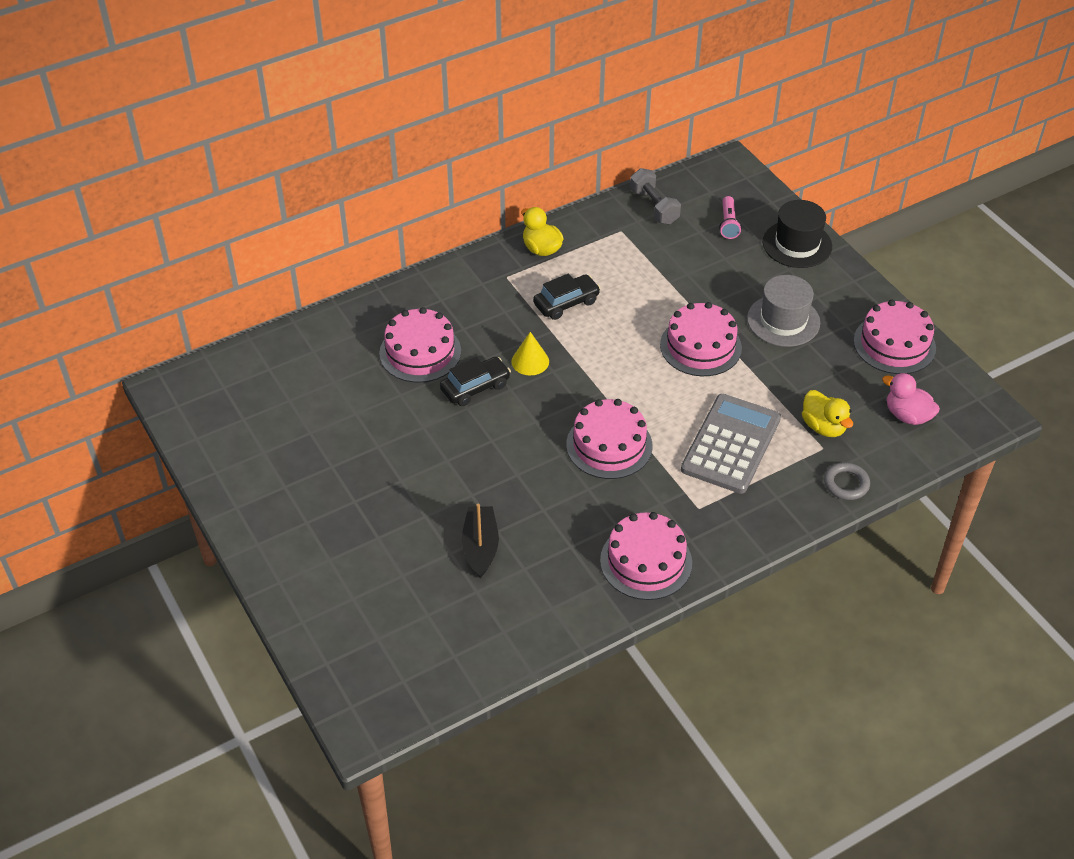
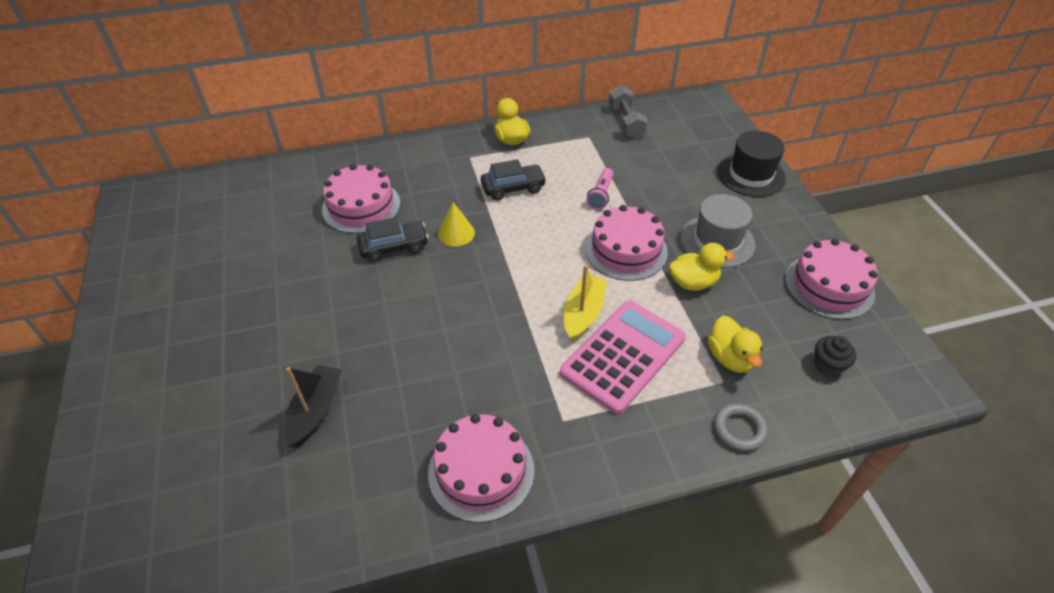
camera: 15 degrees right, 0 degrees up
pink cake [566,399,653,479] -> none
grey calculator [681,394,781,494] -> pink calculator [560,300,686,414]
pink flashlight [719,196,742,239] -> pink flashlight moved to [586,168,614,210]
pink duck [882,373,940,425] -> black cupcake [814,336,856,376]
none -> yellow boat [564,265,607,341]
none -> yellow duck [669,243,734,291]

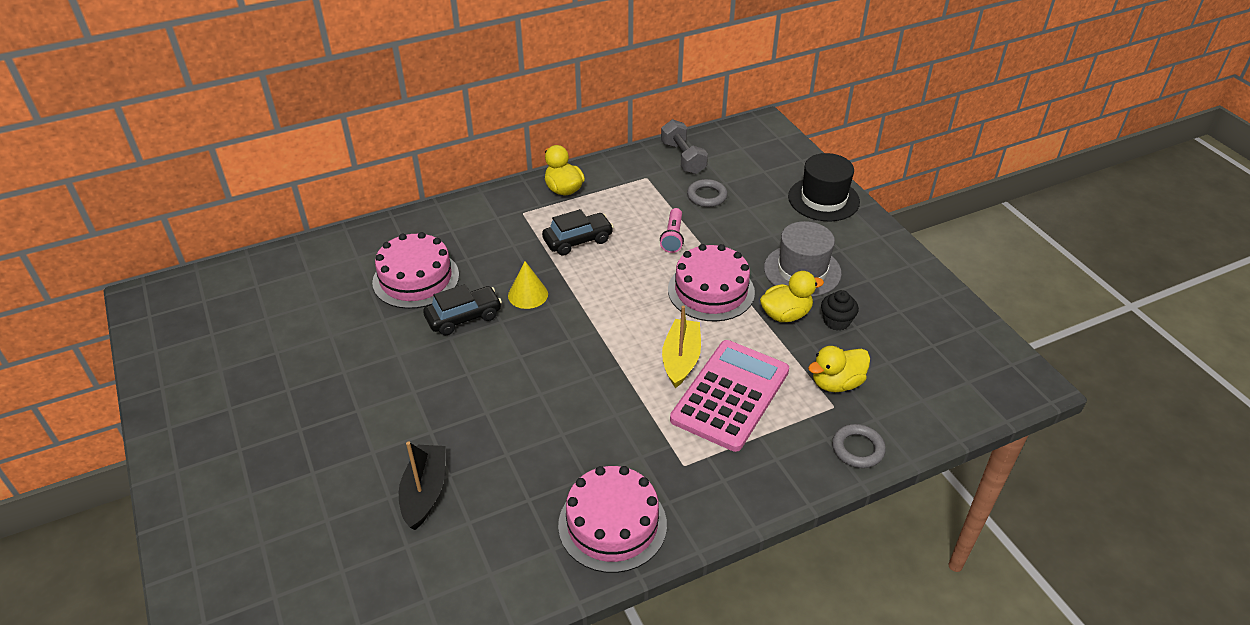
camera: 10 degrees left, 5 degrees down
yellow duck [708,316,763,373] -> yellow duck turned 90 degrees clockwise [808,346,870,392]
pink cake [785,239,878,320] -> none
black cupcake [814,336,856,376] -> black cupcake moved to [821,290,859,331]
none -> grey ring [687,179,727,207]

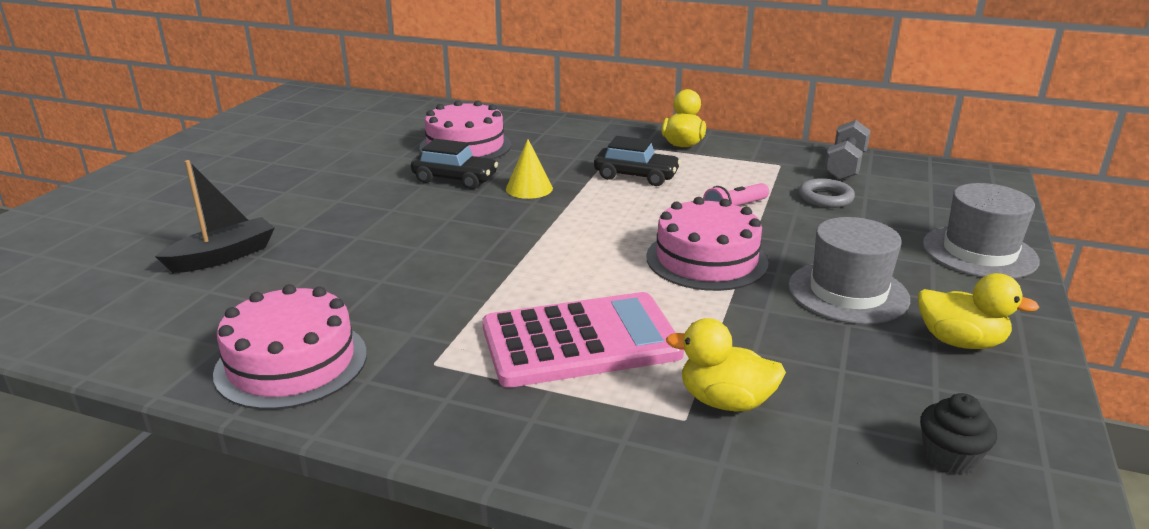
camera: 45 degrees right, 15 degrees down
yellow boat [662,306,701,388] -> none
yellow duck [760,271,824,322] -> yellow duck moved to [918,273,1039,349]
black hat [788,153,860,221] -> grey hat [923,183,1040,279]
black cupcake [821,290,859,331] -> black cupcake moved to [920,393,997,474]
grey ring [832,424,886,468] -> none

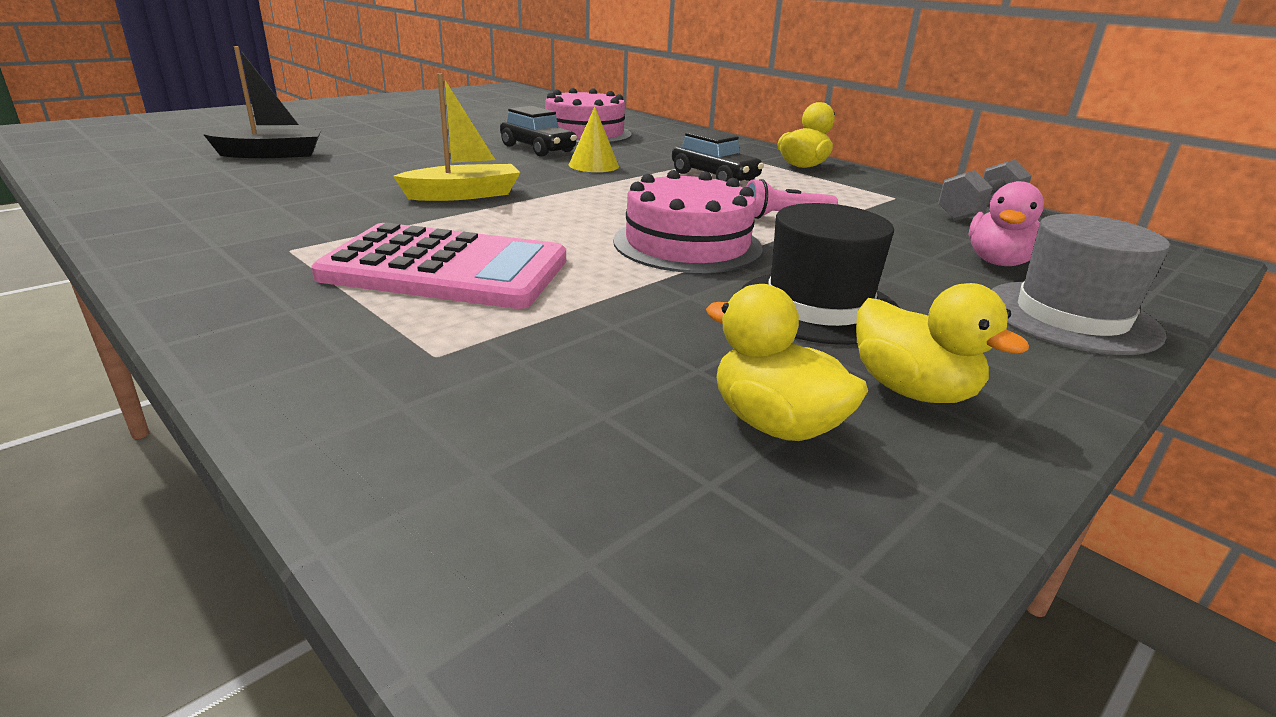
camera: 25 degrees right, 0 degrees up
pink cake [213,284,367,410] -> none
yellow duck [666,318,786,412] -> yellow duck moved to [706,284,868,441]
grey hat [788,217,910,324] -> black hat [741,203,899,345]
grey ring [799,178,855,208] -> none
black cupcake [920,393,997,474] -> none
none -> yellow boat [393,73,521,201]
none -> pink duck [968,181,1044,266]

